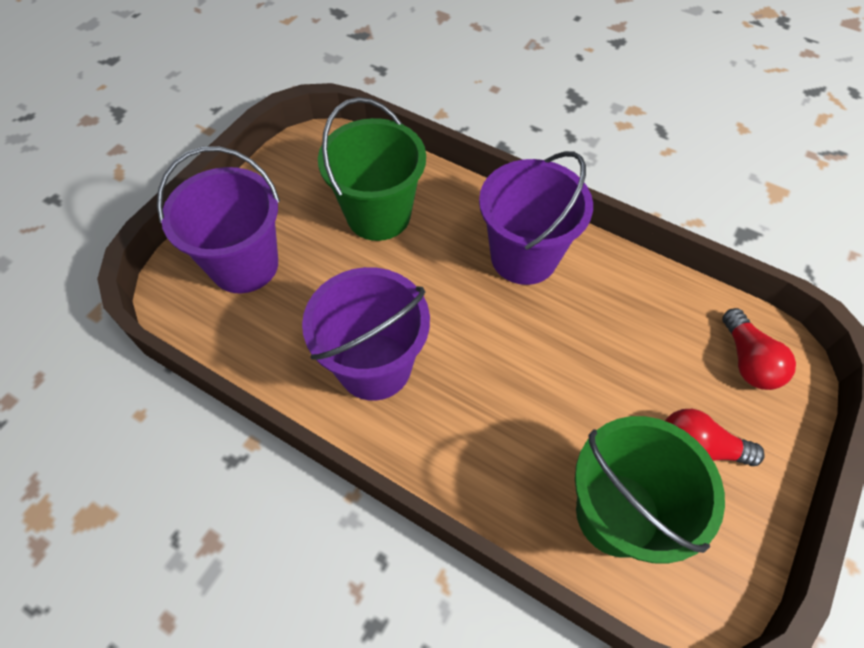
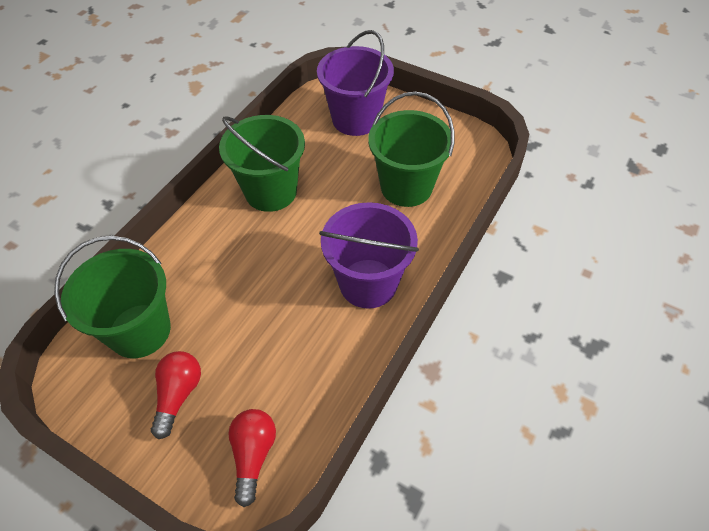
camera: 90 degrees right, 5 degrees down
purple bucket [302,267,430,401] -> green bucket [219,115,305,212]
red light bulb [722,308,796,390] -> red light bulb turned 105 degrees clockwise [228,409,276,507]

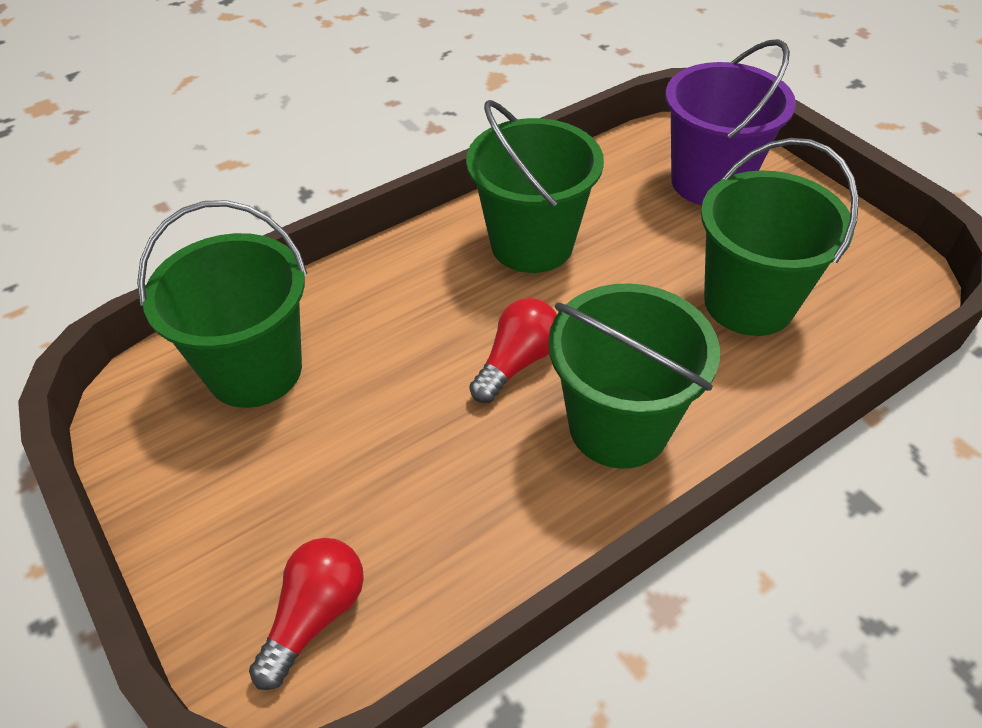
camera: 25 degrees right, 5 degrees down
red light bulb [151,351,201,439] -> red light bulb moved to [469,298,557,403]
purple bucket [319,202,419,309] -> green bucket [548,283,720,469]

